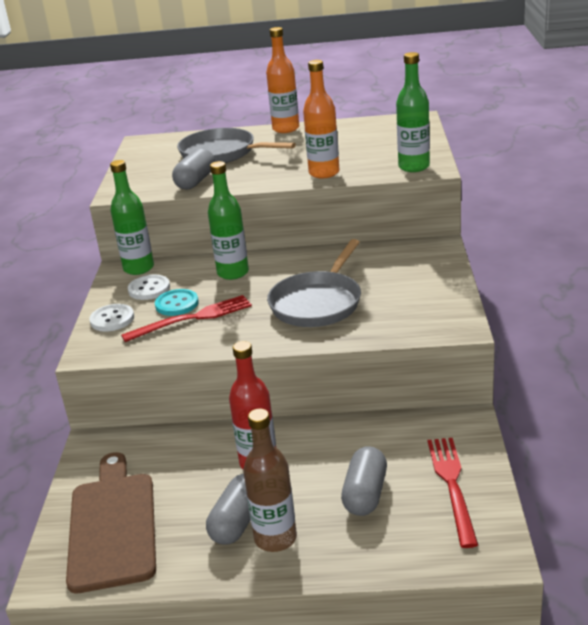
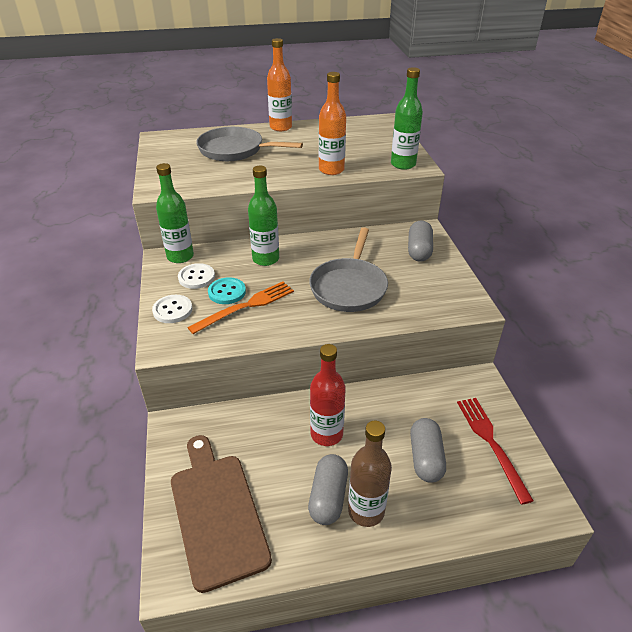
camera: 15 degrees left, 10 degrees up
red fork [121,295,252,342] -> orange fork [187,282,294,334]
grey capsule [172,148,215,190] -> grey capsule moved to [408,220,433,262]

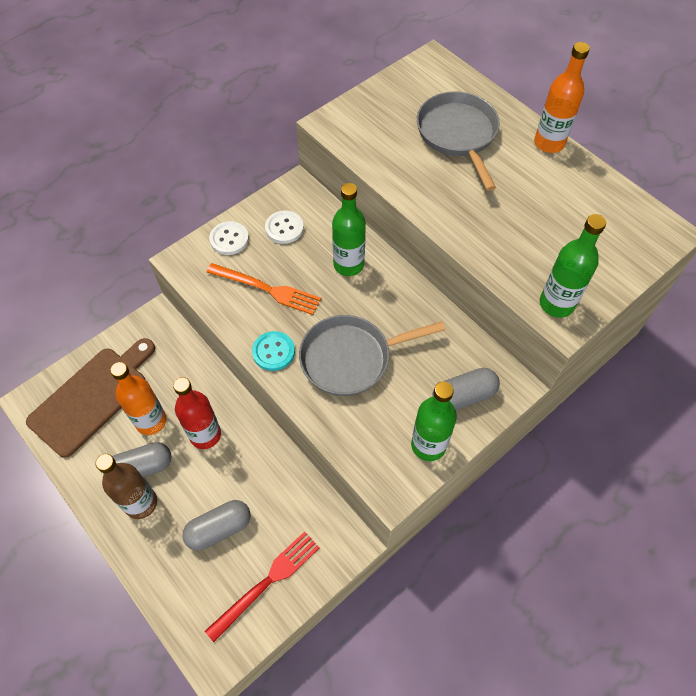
camera: 60 degrees right, 20 degrees up
green bottle [156,163,194,263] -> green bottle moved to [411,382,457,461]
turquoise button [208,277,246,304] -> turquoise button moved to [252,331,295,371]
orange bottle [319,72,346,175] -> orange bottle moved to [110,362,167,435]

